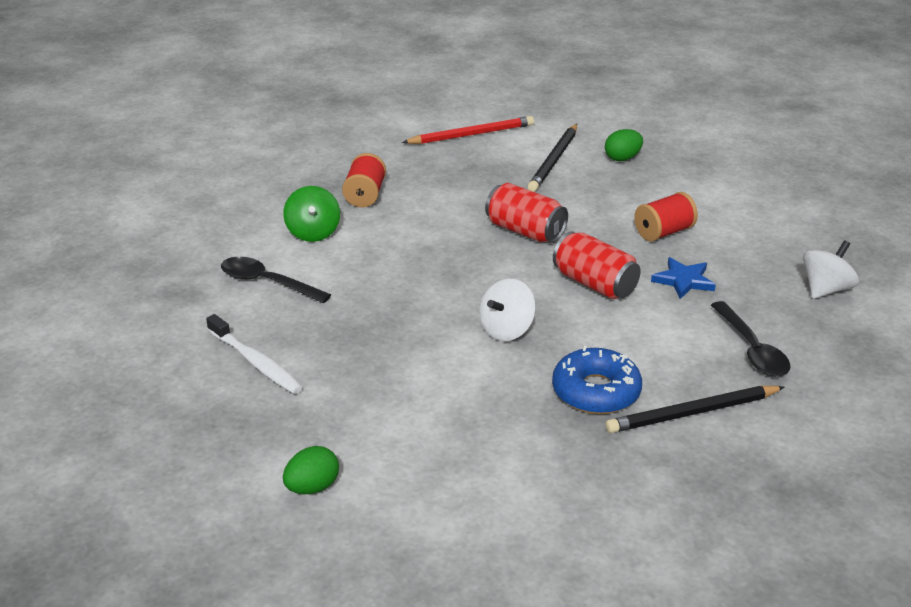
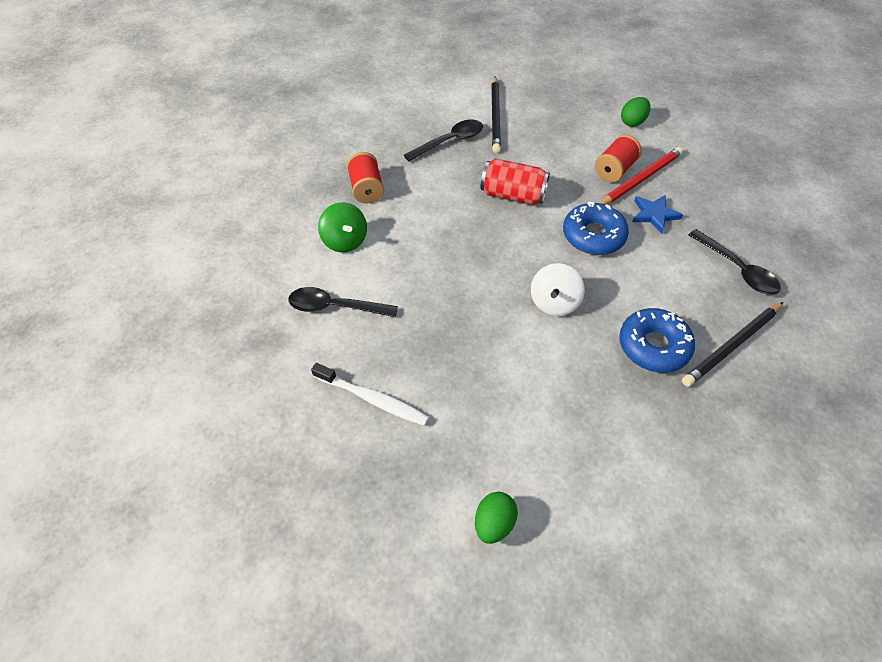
camera: 20 degrees left, 20 degrees up
red pencil [402,116,534,144] -> red pencil moved to [600,147,683,205]
red can [553,231,641,299] -> blue donut [563,202,629,255]
green egg [605,129,643,161] -> green egg moved to [621,97,650,127]
white spinning top [803,240,859,299] -> none
none -> black spoon [404,120,483,162]

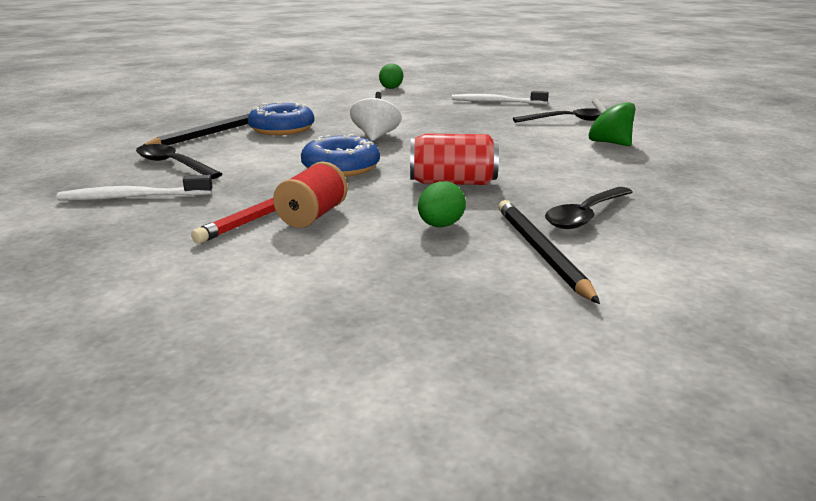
camera: 165 degrees right, 30 degrees down
red spool [347,152,384,203] -> none
green egg [621,97,650,127] -> green egg moved to [418,181,466,227]
blue star [632,195,683,234] -> none
none -> white toothbrush [56,175,213,200]

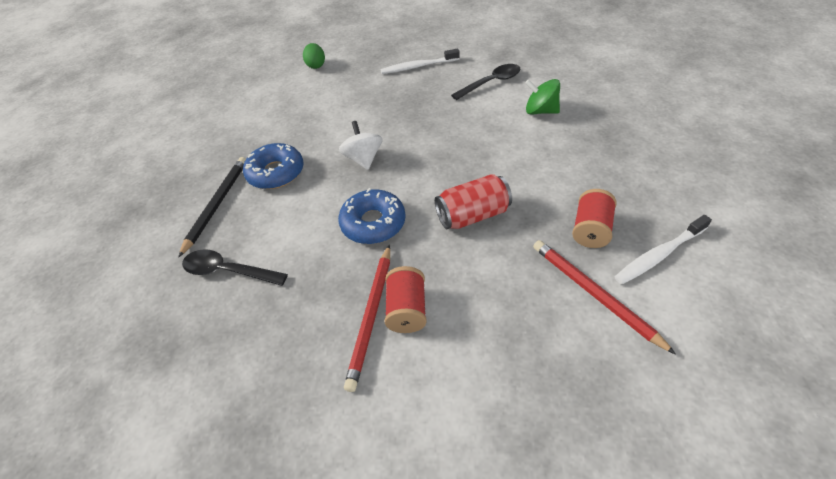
camera: 20 degrees left, 25 degrees up
white toothbrush [56,175,213,200] -> white toothbrush moved to [615,215,712,284]
green egg [418,181,466,227] -> none
black pencil [498,200,600,304] -> red pencil [533,240,676,354]
black spoon [545,187,633,229] -> red spool [572,189,616,248]

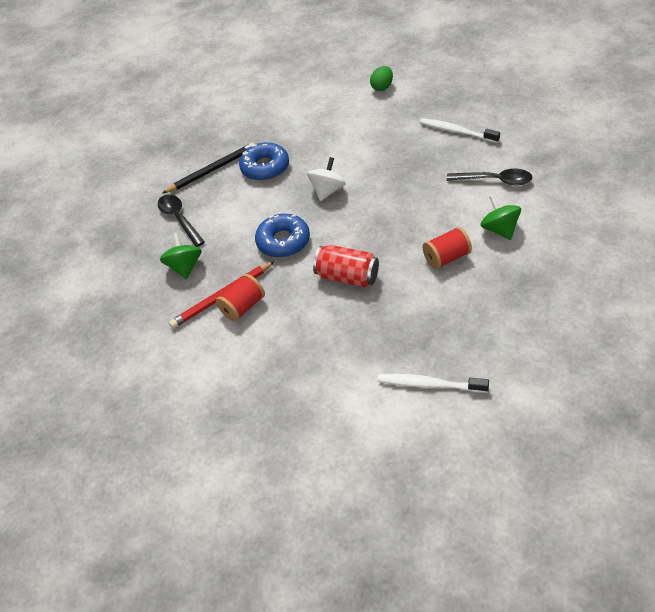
camera: 45 degrees right, 0 degrees up
red pencil [533,240,676,354] -> none
red spool [572,189,616,248] -> red spool moved to [423,227,472,269]
none -> green spinning top [160,233,202,279]

